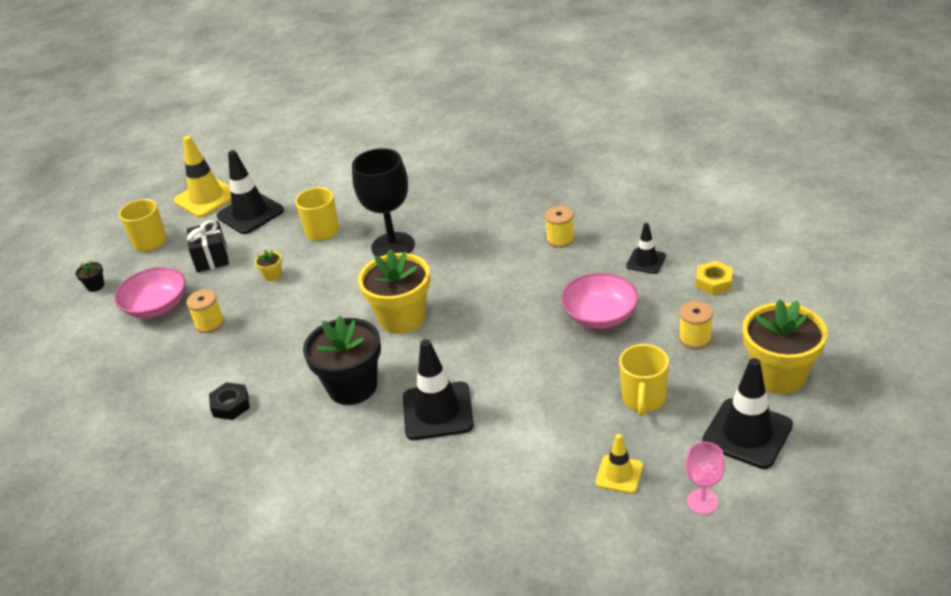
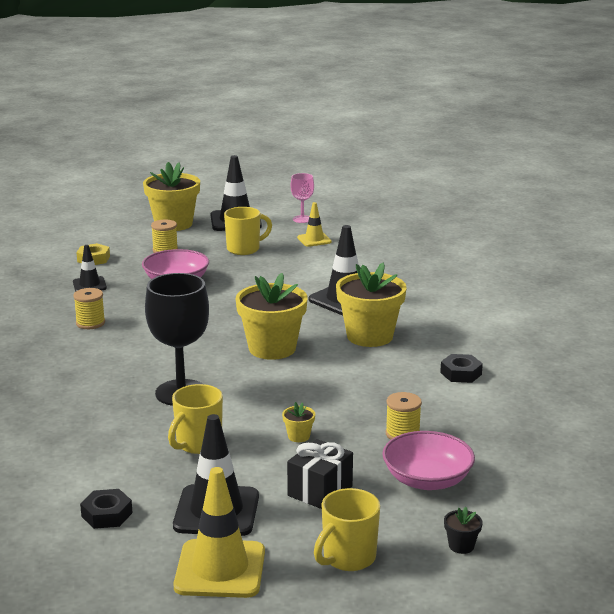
camera: 135 degrees left, 15 degrees down
black flower pot [303,316,381,405] -> yellow flower pot [336,263,407,347]
none -> black nut [80,489,132,529]

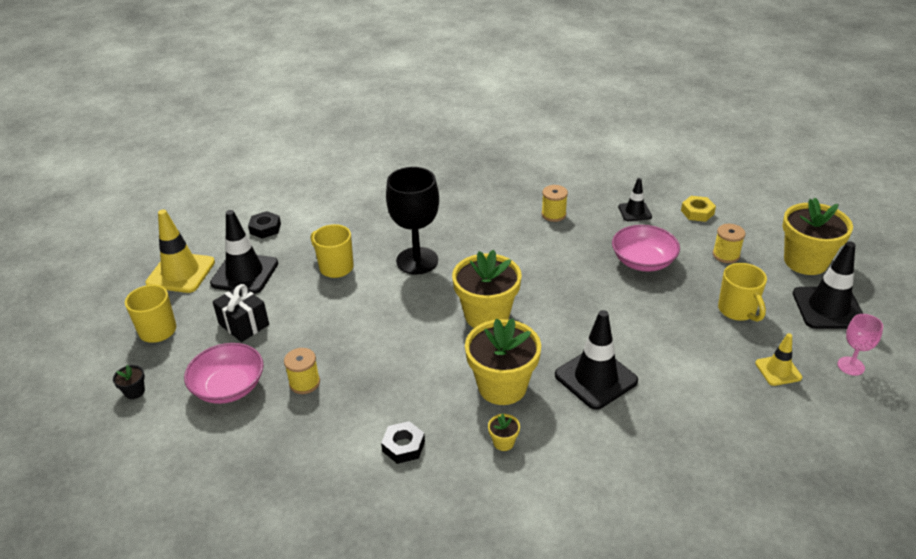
camera: 100 degrees right, 15 degrees up
yellow flower pot [282,402,315,442] -> yellow flower pot moved to [488,413,520,451]

